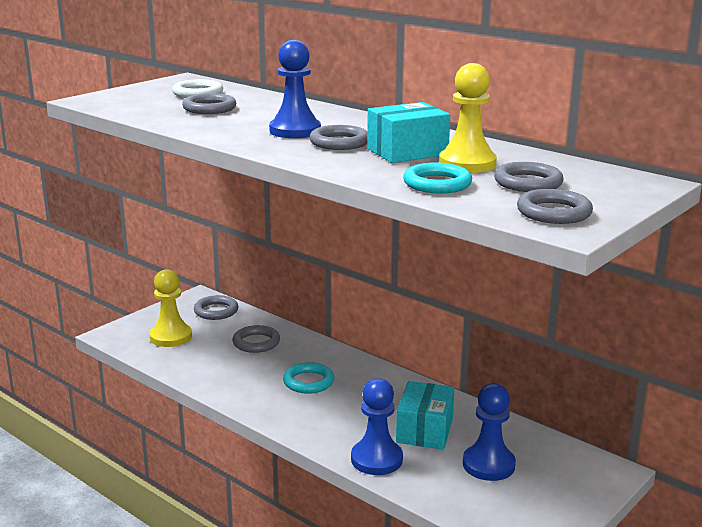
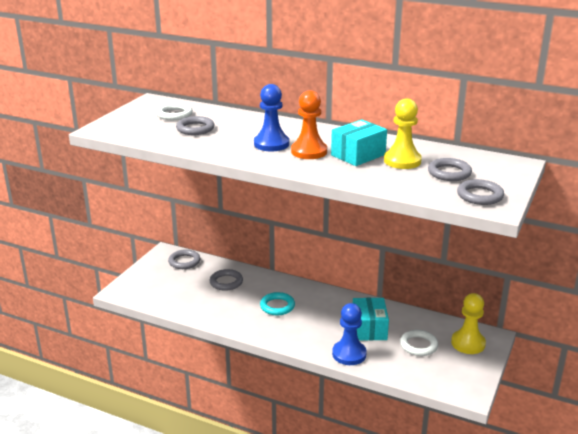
camera: 15 degrees left, 5 degrees up
yellow pawn [149,269,192,347] -> yellow pawn moved to [451,293,486,354]
grey ring [309,125,367,150] -> orange pawn [291,90,327,159]
turquoise ring [403,163,472,194] -> none
blue pawn [463,383,516,481] -> white ring [400,330,438,356]

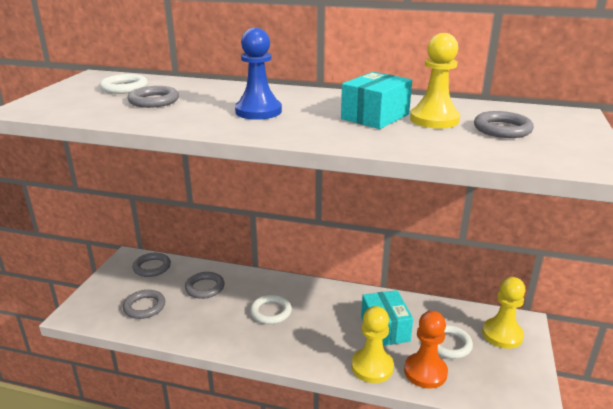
camera: 10 degrees left, 0 degrees up
turquoise ring [260,292,295,315] -> white ring [250,294,292,324]
orange pawn [291,90,327,159] -> orange pawn moved to [404,311,448,389]
blue pawn [332,303,367,365] -> yellow pawn [351,306,394,383]
grey ring [457,179,504,205] -> grey ring moved to [123,290,165,319]

